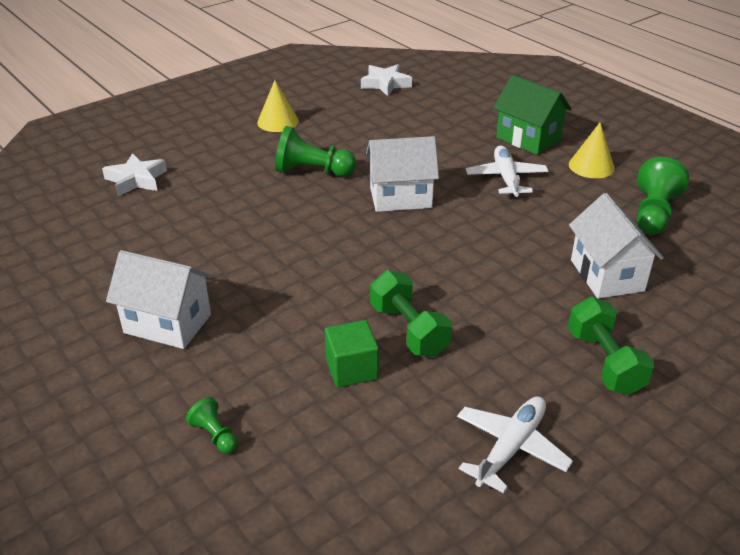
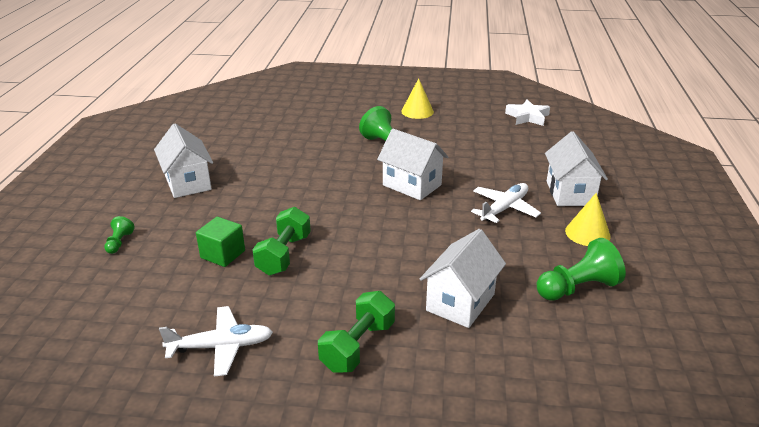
camera: 45 degrees right, 5 degrees down
white star [102,153,167,196] -> none
green house [493,75,572,155] -> white house [545,131,608,206]

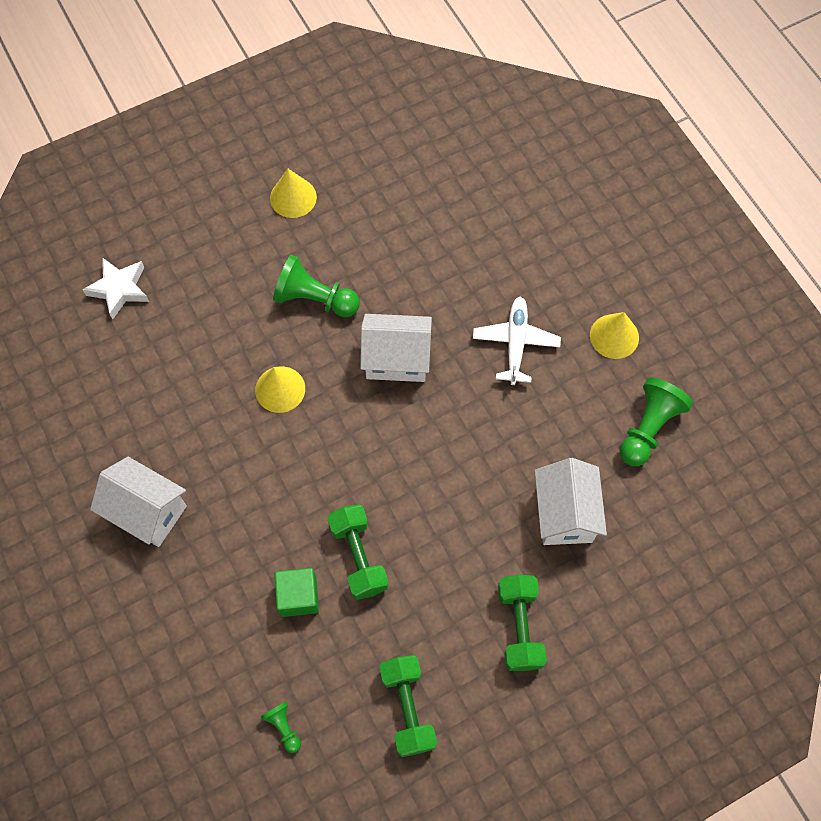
camera: 35 degrees left, 35 degrees up
green pawn [104,216,135,254] -> green pawn moved to [260,701,301,753]
white plane [159,306,273,377] -> green dumbbell [379,655,437,757]
white star [505,99,550,126] -> white star moved to [82,257,149,319]
white house [545,131,608,206] -> none
none -> yellow cone [255,367,305,413]

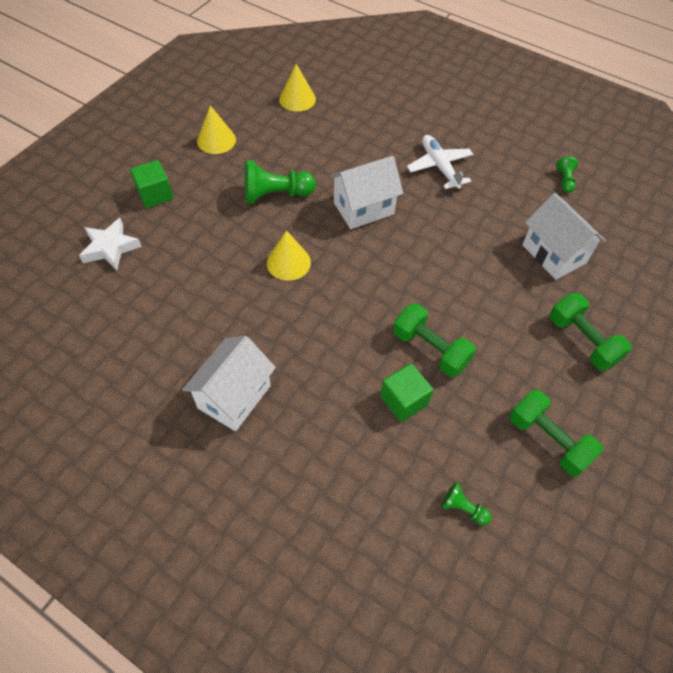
camera: 30 degrees left, 10 degrees down
white house [90,457,187,547] -> white house turned 60 degrees counterclockwise [182,336,276,432]
yellow cone [590,312,639,359] -> yellow cone moved to [279,64,316,112]
green pawn [620,378,693,466] -> green pawn [556,157,578,193], size x0.51
none -> green cube [130,160,173,208]

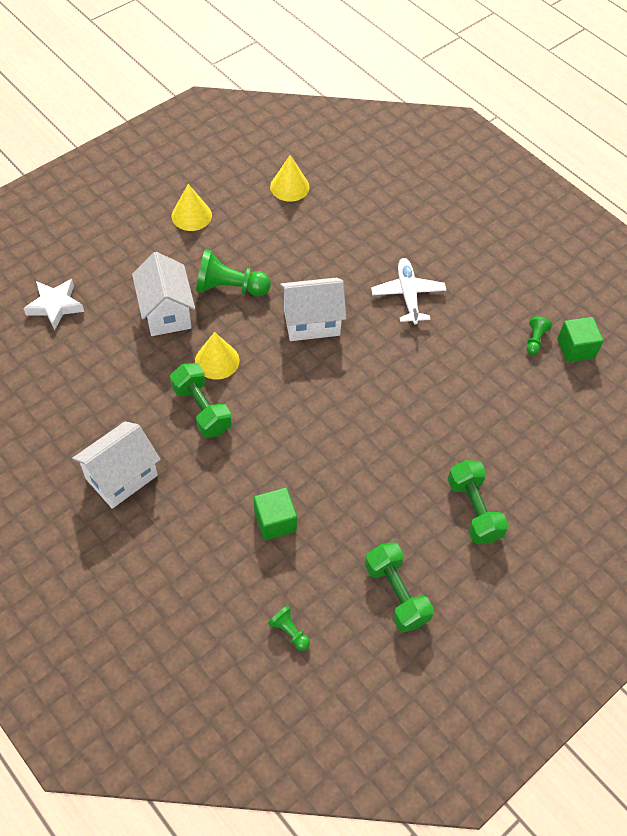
camera: 15 degrees right, 0 degrees up
green cube [130,160,173,208] -> green cube moved to [557,317,603,363]
green dumbbell [393,303,476,377] -> green dumbbell moved to [170,363,232,438]
white house [522,193,606,280] -> white house moved to [132,252,195,336]

